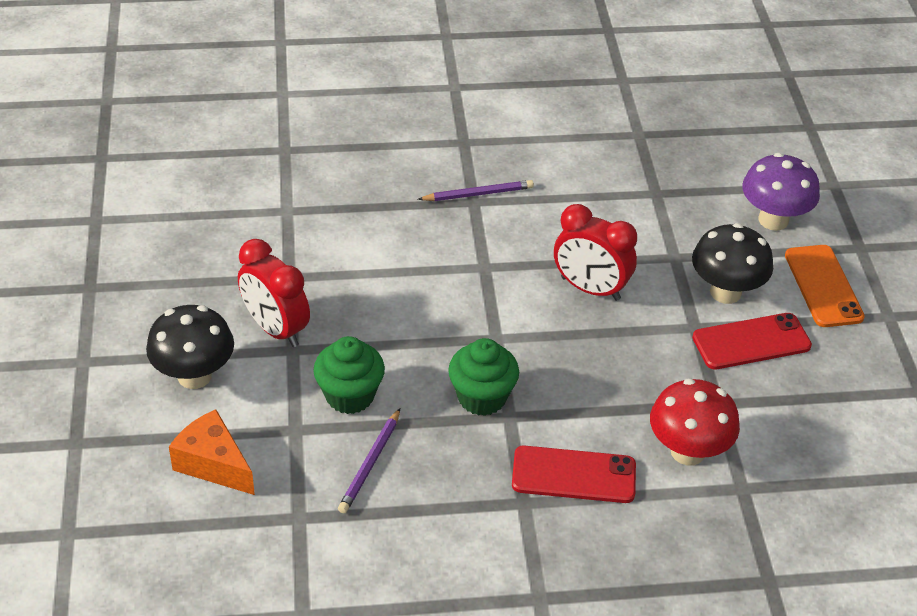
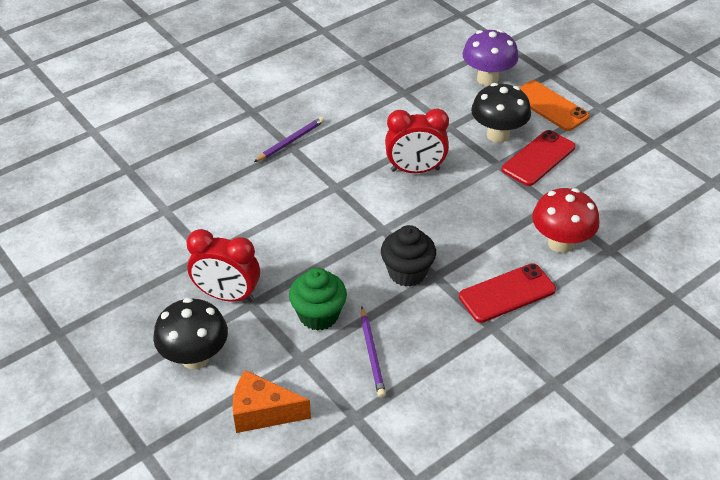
camera: 30 degrees left, 0 degrees up
green cupcake [448,338,519,416] -> black cupcake [381,225,436,287]

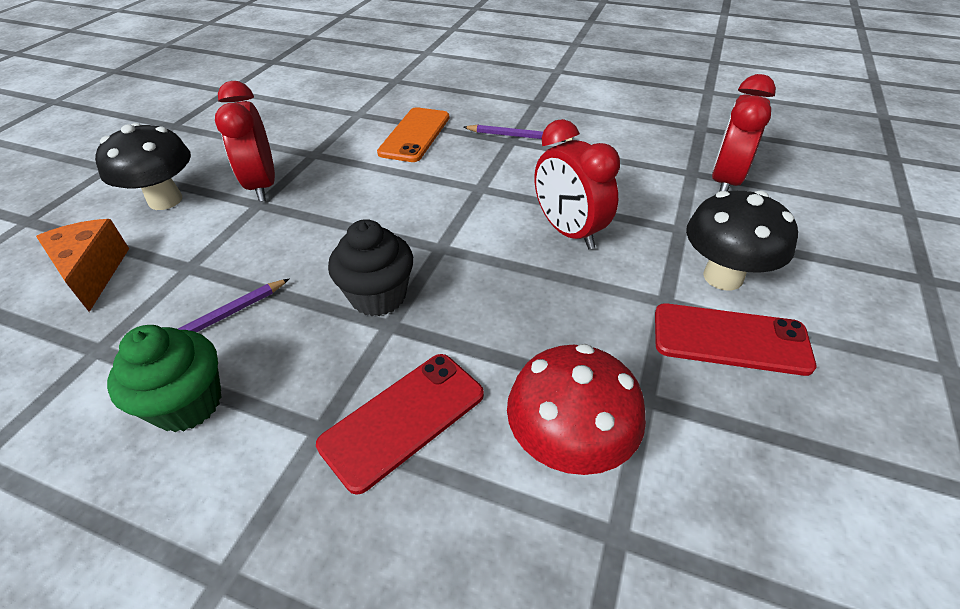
camera: 60 degrees right, 0 degrees up
green cupcake [289,268,347,331] -> green cupcake moved to [107,325,222,432]
red phone [459,263,556,323] -> red phone turned 75 degrees counterclockwise [316,354,484,495]
purple mushroom [462,29,519,86] -> none
orange phone [519,80,590,131] -> orange phone moved to [377,107,449,162]
none -> red clock [712,74,776,192]

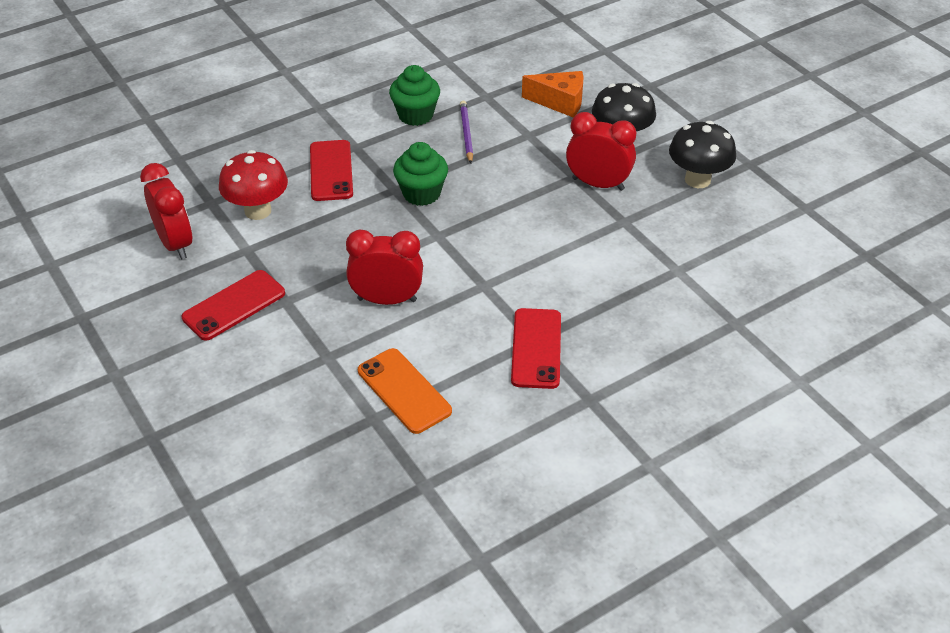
camera: 125 degrees right, 0 degrees up
black cupcake [328,219,413,316] -> green cupcake [393,142,448,206]
orange phone [377,107,449,162] -> orange phone moved to [358,348,452,434]
purple pencil [463,125,573,142] -> red phone [511,308,561,389]
black mushroom [686,190,798,290] -> black mushroom moved to [669,121,736,188]
red clock [712,74,776,192] -> red clock moved to [140,163,193,260]

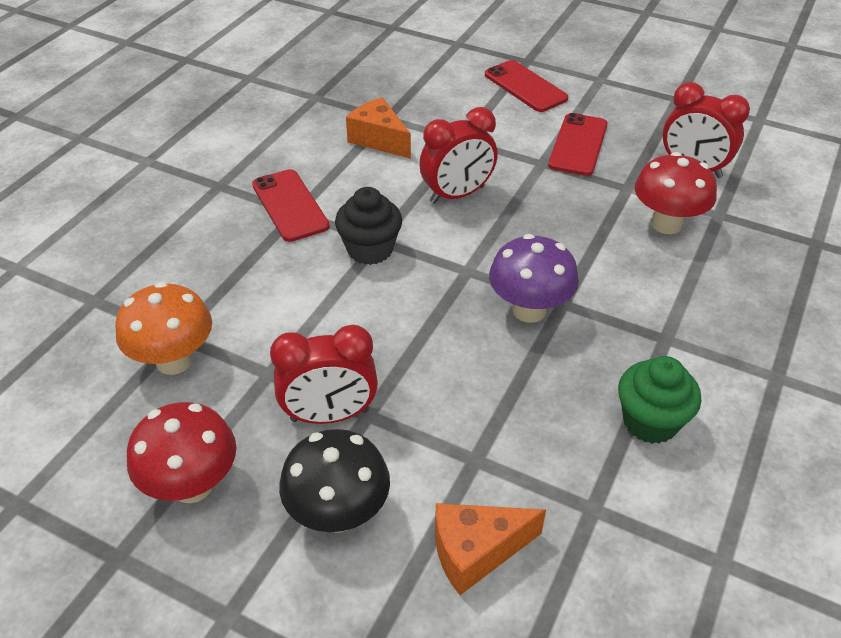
camera: 150 degrees right, 0 degrees up
red phone [310,140,353,201] -> red phone moved to [485,60,568,112]
orange phone [358,348,452,434] -> orange cheese [346,97,411,159]
green cupcake [393,142,448,206] -> purple mushroom [489,234,579,323]
purple pencil [460,101,473,164] -> none
black mushroom [669,121,736,188] -> red mushroom [127,402,236,503]
none -> orange mushroom [115,282,212,375]
none -> black cupcake [335,187,402,265]

